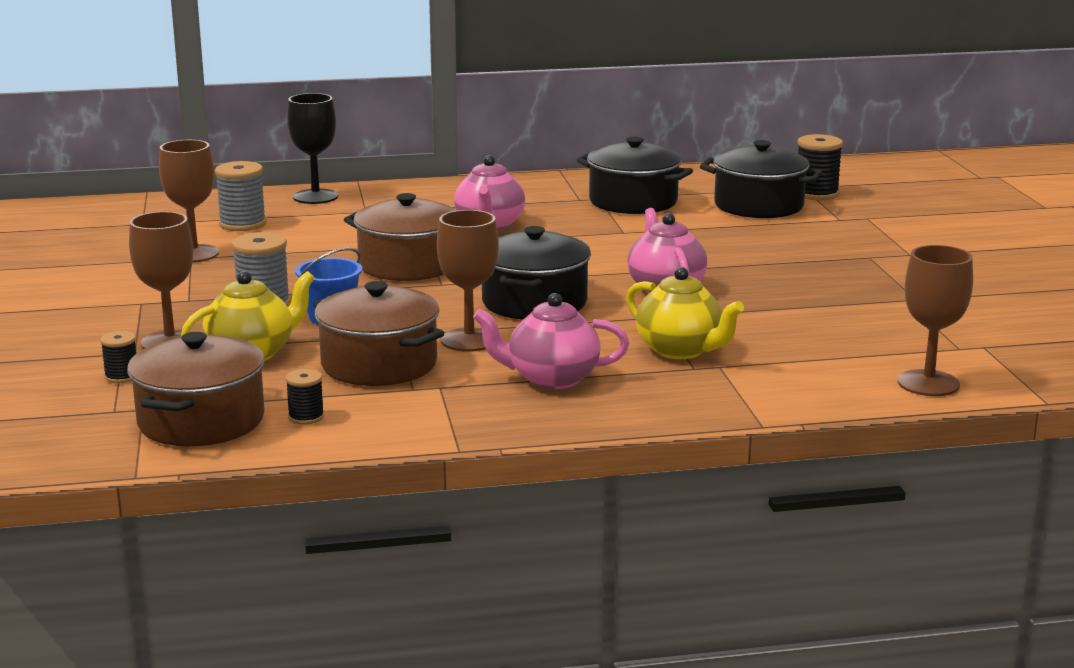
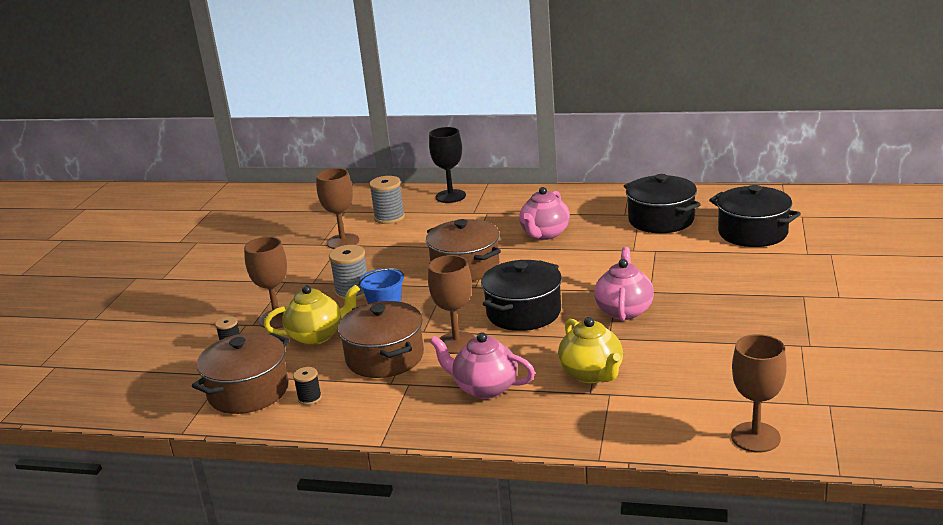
camera: 25 degrees right, 5 degrees up
black spool [797,134,843,200] -> none

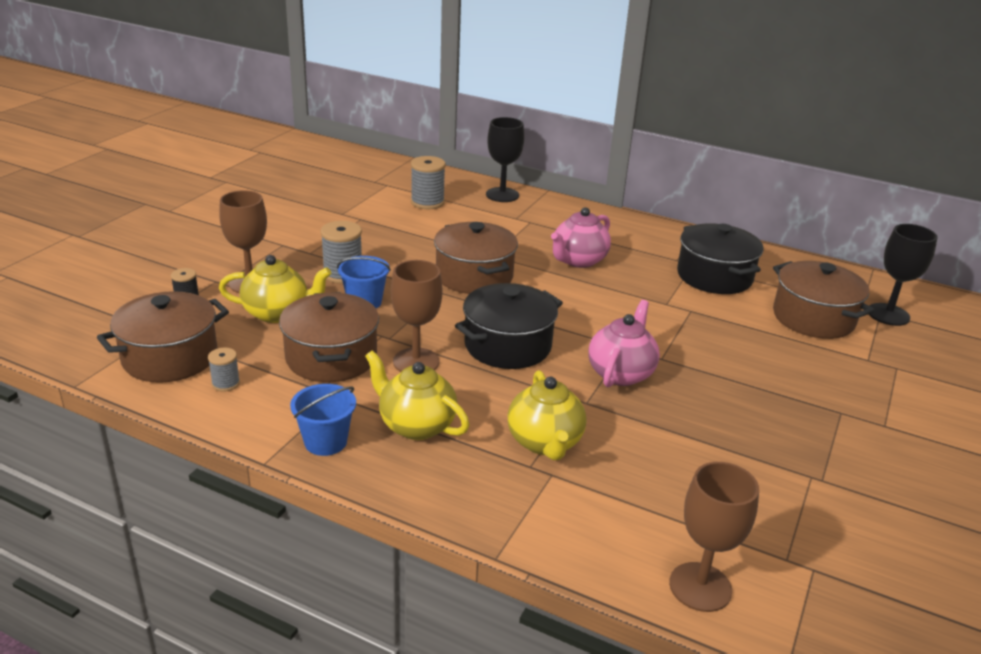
camera: 10 degrees right, 5 degrees up
black spool [293,367,322,405] -> grey spool [208,348,240,392]
brown goblet [316,168,359,249] -> none
pink teapot [430,332,535,399] -> yellow teapot [365,350,469,440]
black pot [709,185,801,247] -> brown pot [773,261,875,339]
none -> blue bucket [290,384,356,456]
none -> black goblet [869,224,938,326]

